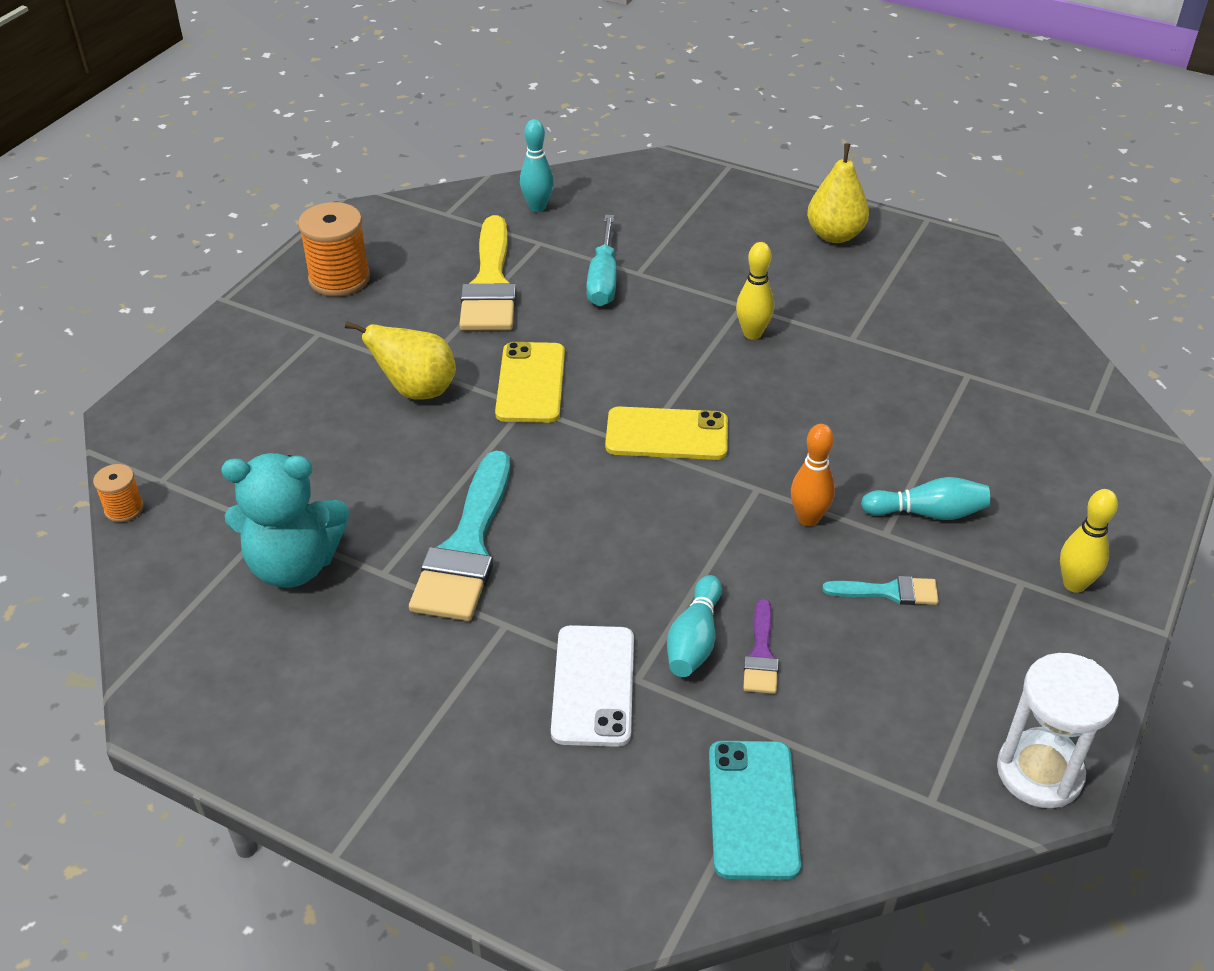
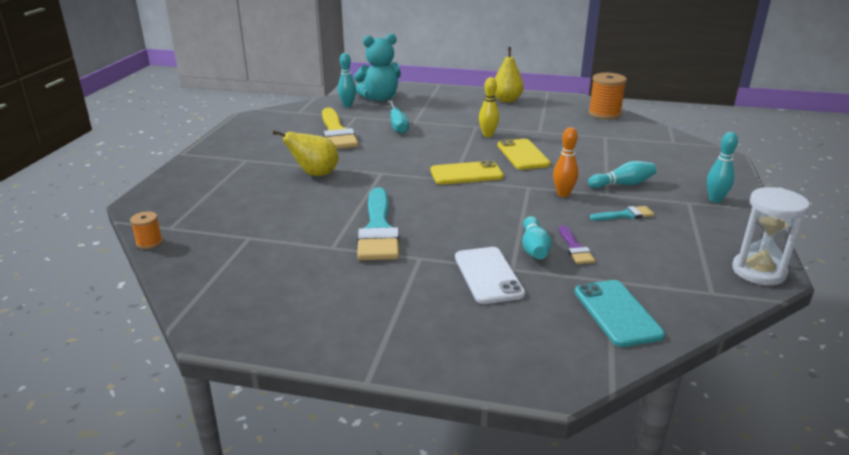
camera: 15 degrees left, 15 degrees down
turquoise teddy bear [221,453,349,588] -> turquoise teddy bear moved to [354,34,401,101]
orange spool [298,202,370,297] -> orange spool moved to [588,73,627,119]
yellow phone [495,342,565,423] -> yellow phone moved to [498,139,551,170]
yellow bowling pin [1060,489,1118,593] -> turquoise bowling pin [707,132,738,203]

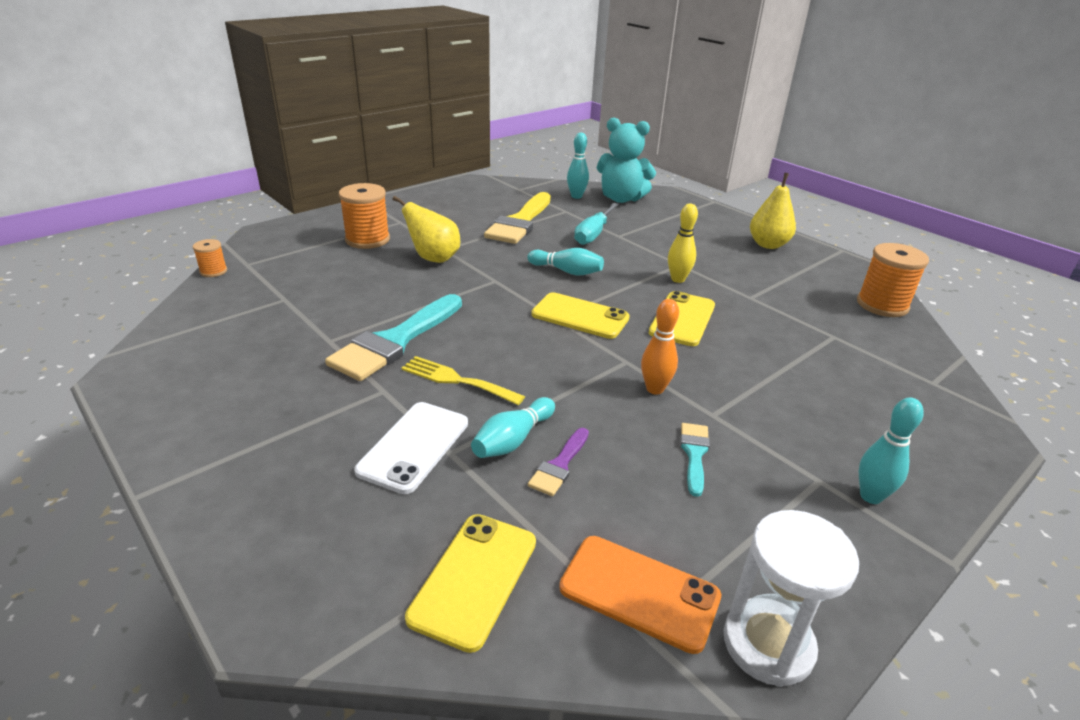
camera: 35 degrees right, 5 degrees up
turquoise phone [575,280,665,347] -> yellow phone [405,514,536,653]
turquoise bowling pin [588,161,656,188] -> turquoise bowling pin moved to [527,248,604,275]
turquoise brush [590,206,655,221] -> turquoise brush turned 105 degrees counterclockwise [680,423,710,497]
none -> orange spool [339,183,390,249]
none -> yellow fork [401,356,525,405]
none -> orange phone [559,536,721,654]

